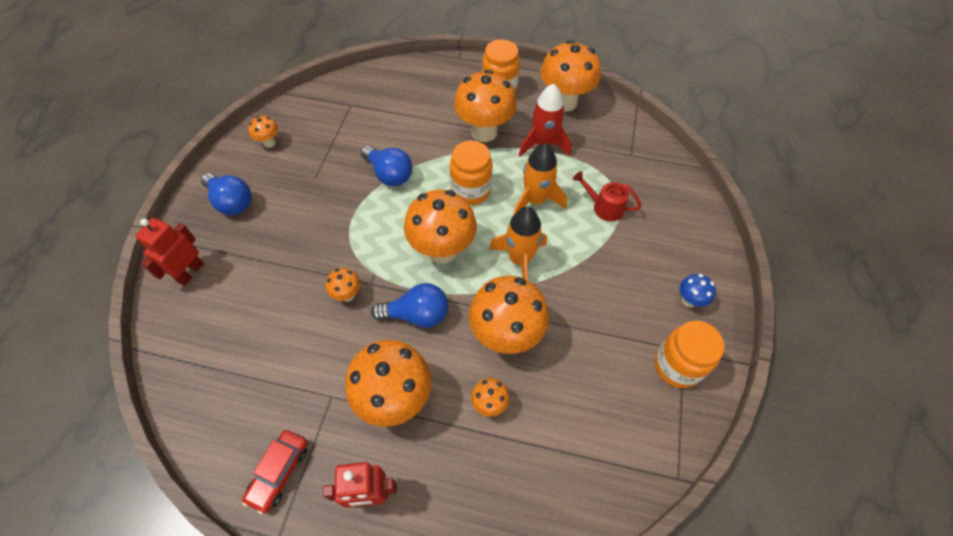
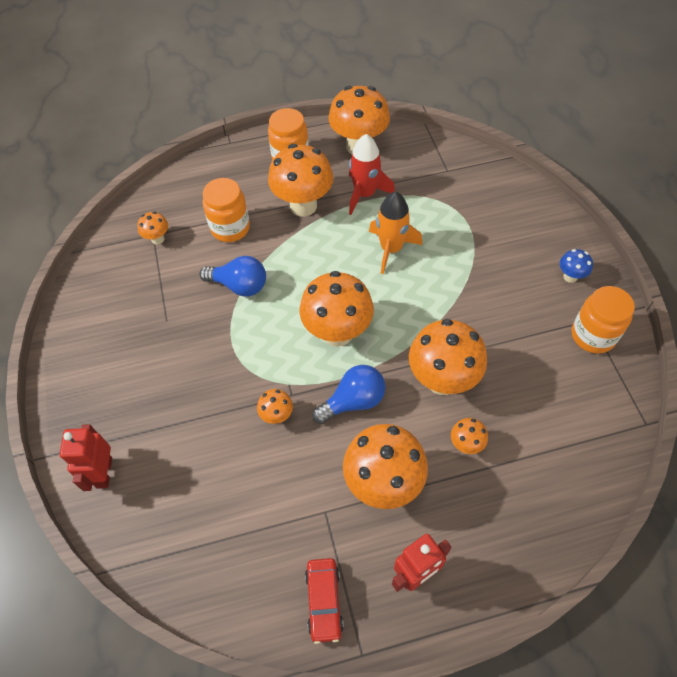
camera: 25 degrees left, 0 degrees up
blue light bulb [201,173,252,215] -> none
orange mushroom [248,116,278,148] -> orange mushroom moved to [137,212,168,245]
orange jar [450,140,493,205] -> orange jar moved to [203,178,250,242]
orange rocket [489,207,547,280] -> none
red watering can [573,171,642,222] -> none

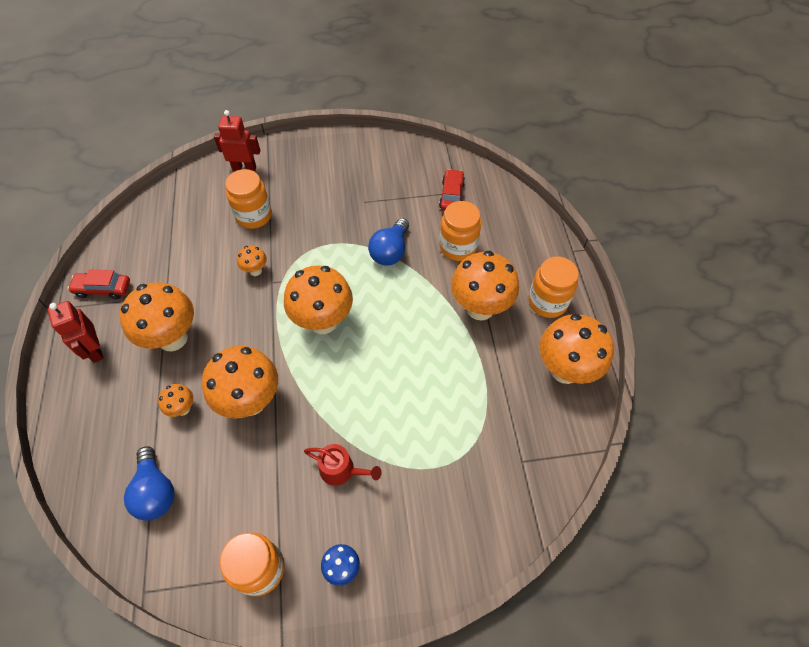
camera: 95 degrees right, 0 degrees up
orange mushroom [137,212,168,245] -> red car [439,169,465,211]
blue light bulb [312,365,386,424] -> blue light bulb moved to [124,446,174,521]
red rocket [349,134,395,215] -> none
orange rocket [369,191,422,274] -> none
none -> orange jar [225,169,272,229]
none -> red watering can [304,444,382,486]

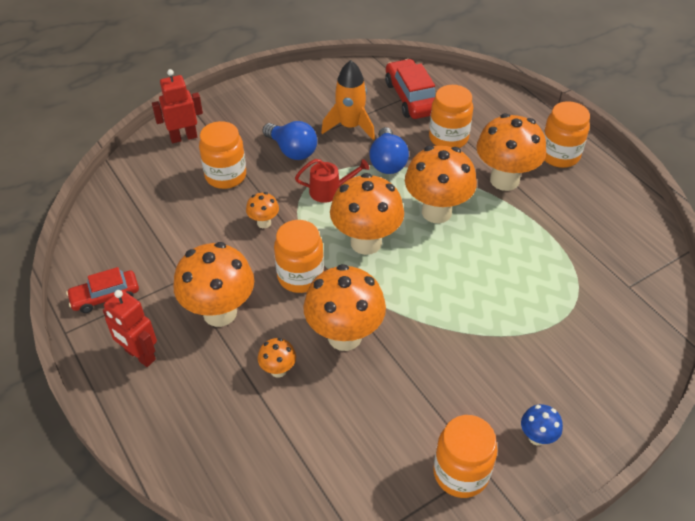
camera: 25 degrees left, 10 degrees down
blue light bulb [124,446,174,521] -> blue light bulb moved to [262,121,317,160]
red watering can [304,444,382,486] -> red watering can moved to [295,159,370,203]
red car [439,169,465,211] -> red car [385,59,436,119], size x1.52
orange mushroom [540,314,614,384] -> orange mushroom moved to [405,146,477,223]
none -> orange jar [274,220,324,293]
none -> orange rocket [321,60,375,140]

